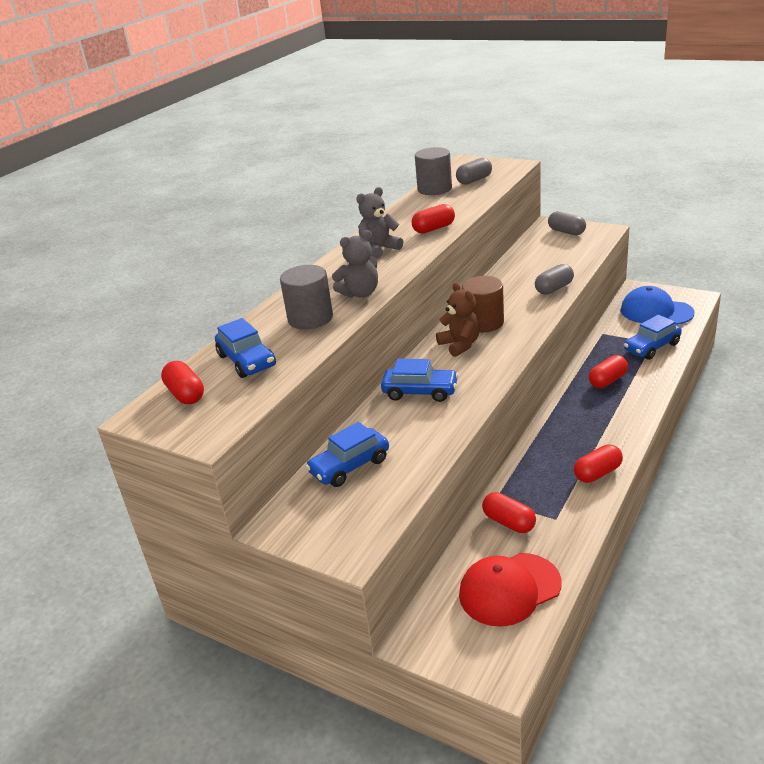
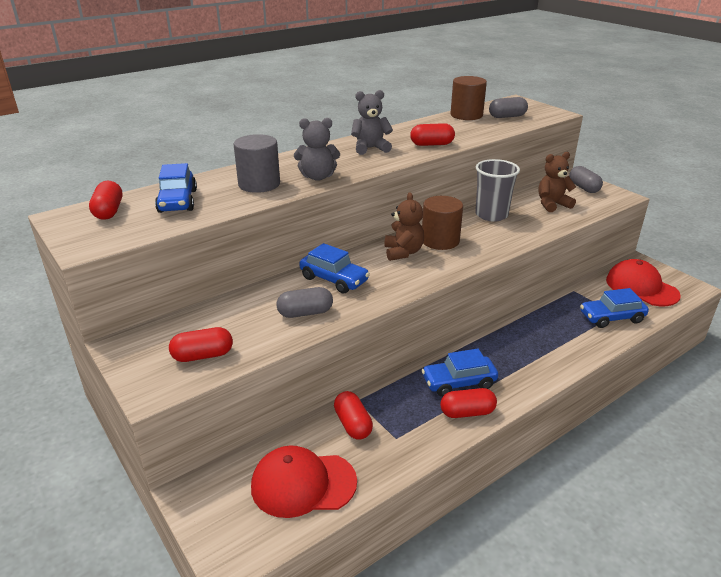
camera: 20 degrees right, 0 degrees up
blue car [305,422,389,487] -> blue car moved to [421,349,498,397]
grey cylinder [415,147,452,195] -> brown cylinder [450,76,487,120]
grey capsule [535,264,574,295] -> grey capsule moved to [277,287,333,318]
red capsule [588,355,628,388] -> red capsule moved to [169,327,233,362]
blue cap [621,286,695,325] -> red cap [606,259,681,306]
none -> grey cup [475,159,520,222]
none -> brown teddy bear [538,152,576,212]

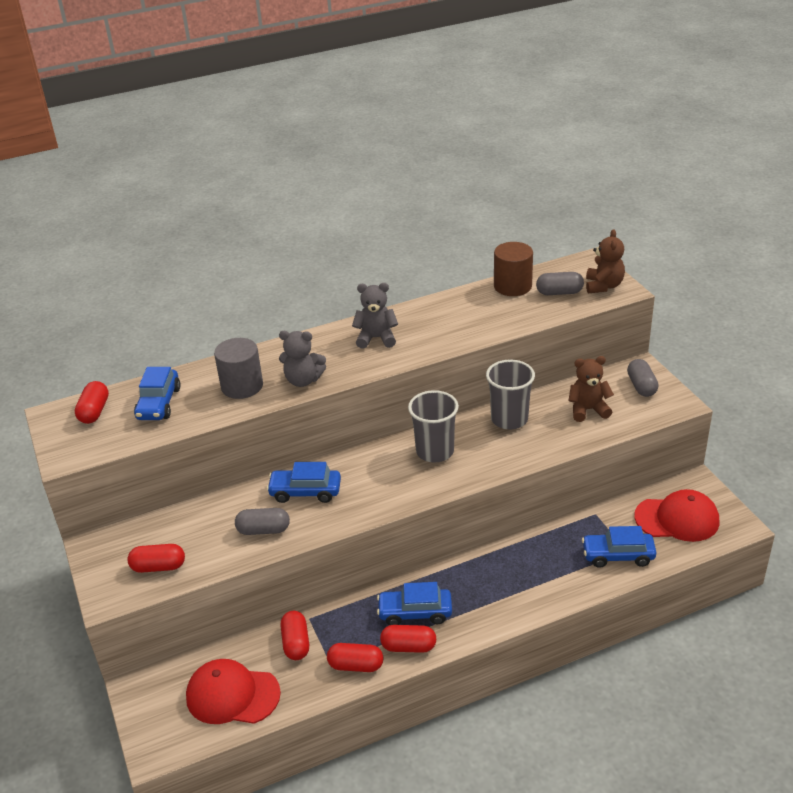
camera: 15 degrees right, 5 degrees up
blue car [299,243,370,294] -> blue car turned 135 degrees clockwise [266,462,341,503]
brown teddy bear [384,192,424,261] -> brown teddy bear moved to [586,229,625,293]
red capsule [410,123,455,146] -> red capsule moved to [327,643,383,672]
brown cylinder [422,196,463,250] -> grey cup [408,390,459,462]
red cap [606,259,681,306] -> red cap turned 120 degrees clockwise [634,489,719,542]

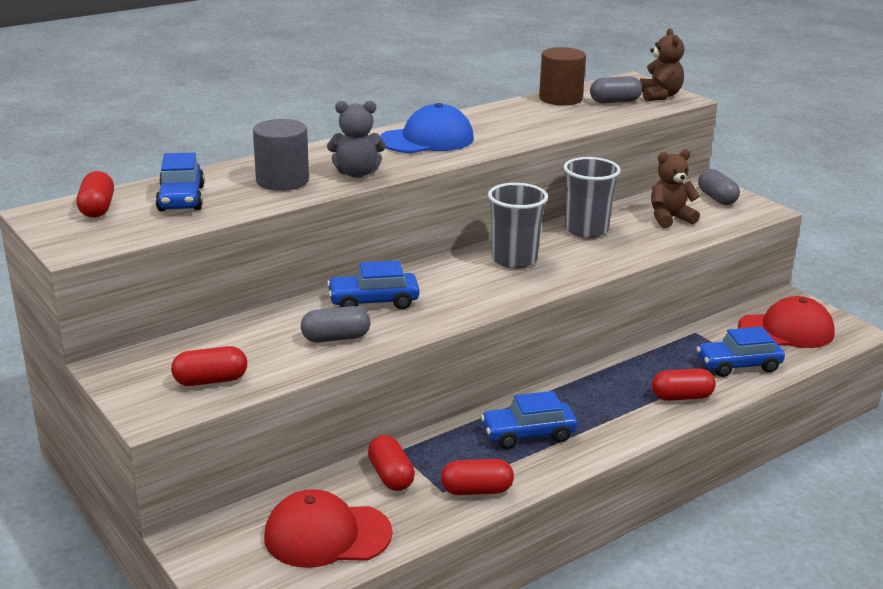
camera: 15 degrees left, 10 degrees down
grey teddy bear [352,283,398,349] -> blue cap [380,103,474,153]
red capsule [380,625,436,653] -> red capsule moved to [652,368,716,401]

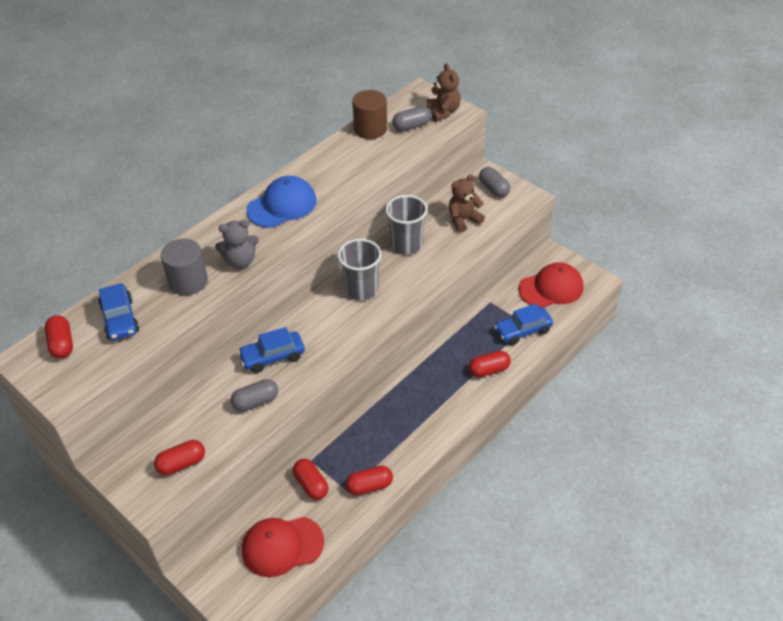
camera: 10 degrees left, 20 degrees up
blue car [481,391,577,449] -> none

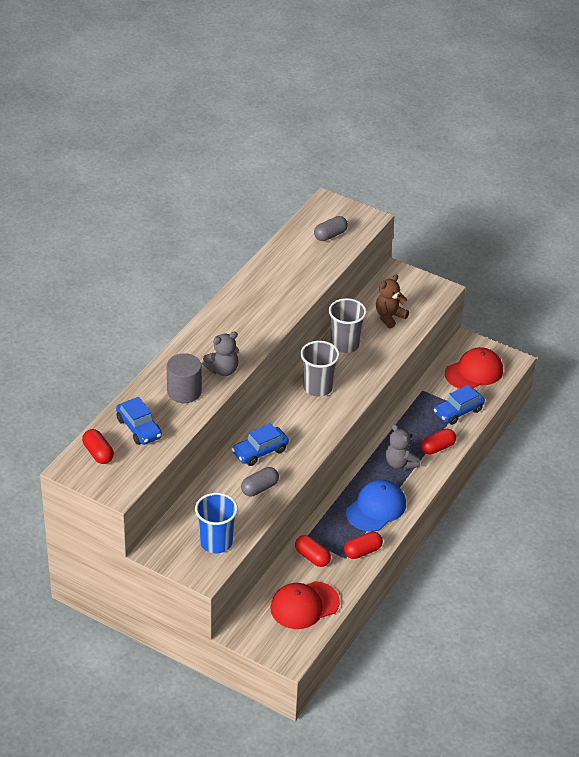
camera: 15 degrees left, 5 degrees down
red capsule [154,440,205,475] -> blue cup [195,493,238,553]
blue cap [246,176,317,228] -> blue cap moved to [346,480,406,532]
brown cylinder [352,90,387,139] -> none
brown teddy bear [427,63,461,122] -> none
grey capsule [479,167,510,197] -> none
none -> grey teddy bear [386,424,420,470]

